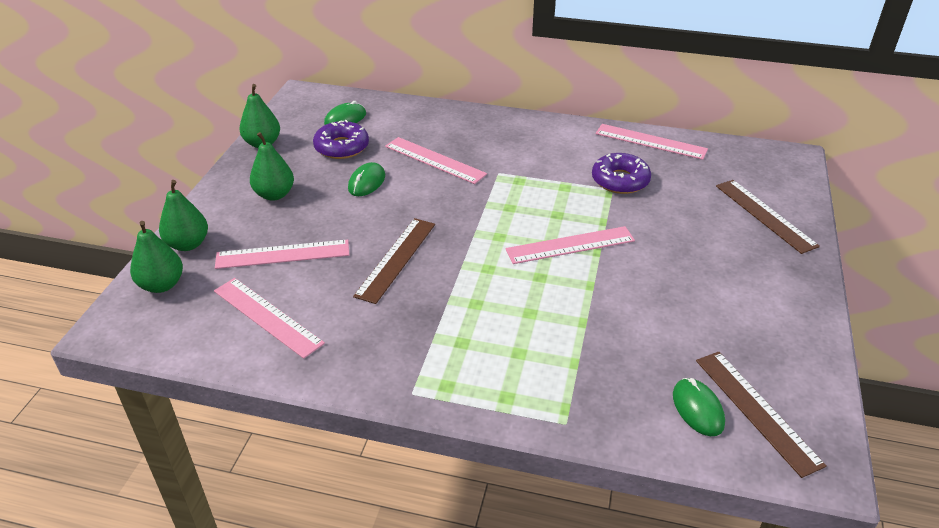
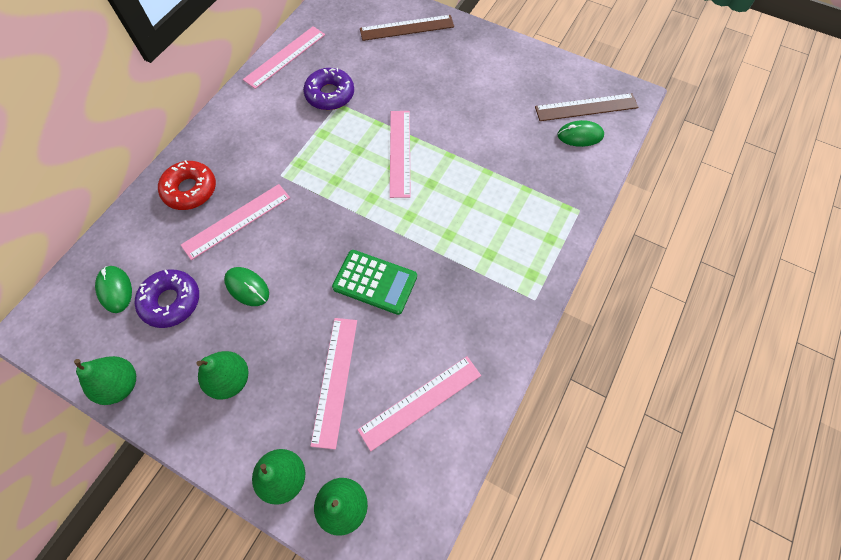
camera: 75 degrees left, 25 degrees up
brown ruler [353,218,435,304] -> green calculator [332,250,417,315]
none -> red donut [158,160,216,210]

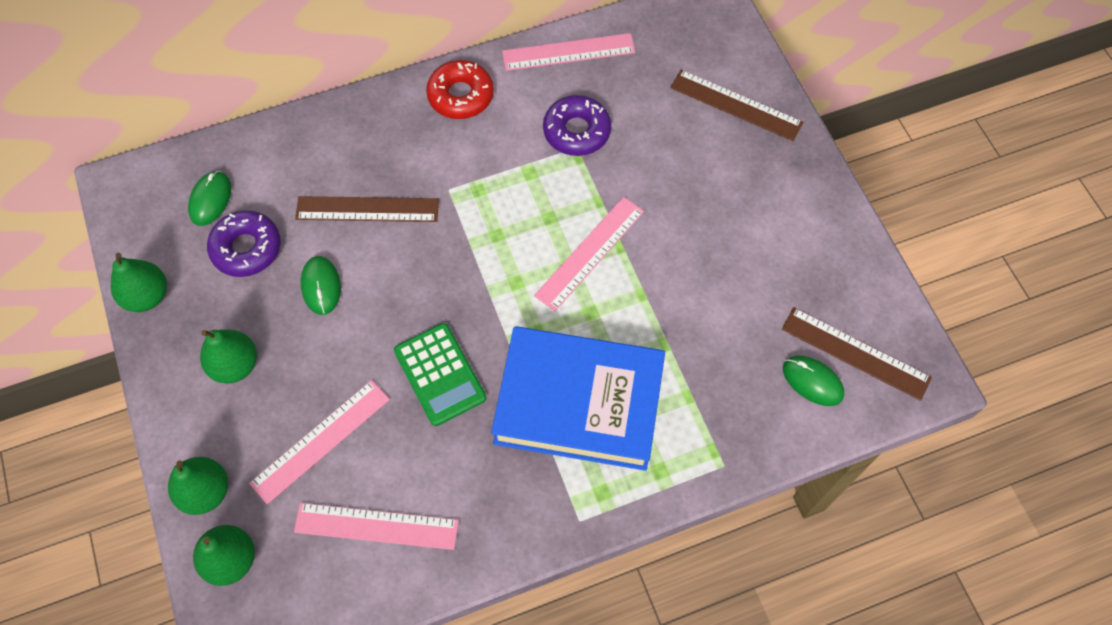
camera: 40 degrees right, 0 degrees up
red donut [158,160,216,210] -> red donut moved to [426,60,494,119]
pink ruler [181,184,290,260] -> brown ruler [295,196,439,222]
none -> blue book [491,326,665,471]

